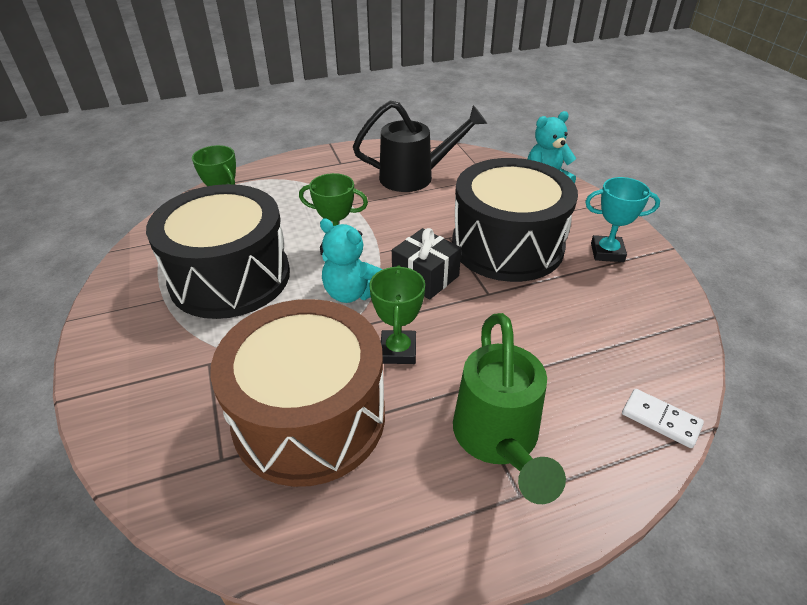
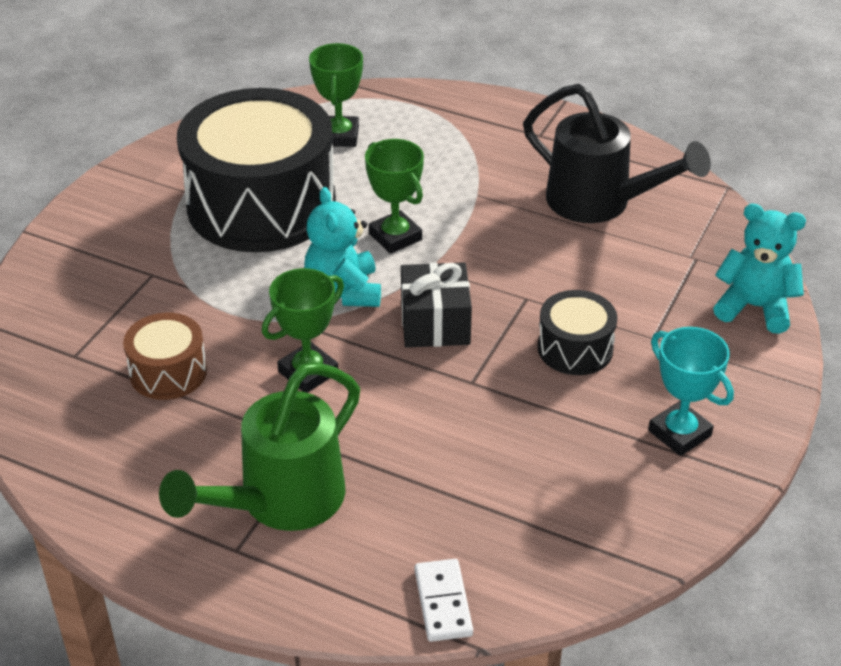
camera: 45 degrees right, 0 degrees up
brown drum [210,299,385,487] -> brown drum [123,313,207,400], size x0.45
black drum [452,158,578,282] -> black drum [538,290,617,375], size x0.45

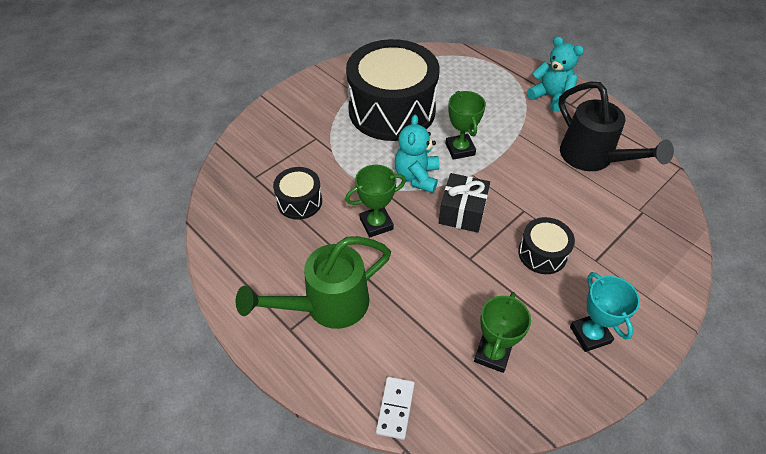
camera: 20 degrees right, 10 degrees up
brown drum [123,313,207,400] -> black drum [273,167,322,220]
green trophy [309,43,363,147] -> green trophy moved to [474,292,531,373]
turquoise teddy bear [713,204,806,334] -> turquoise teddy bear moved to [527,36,584,112]

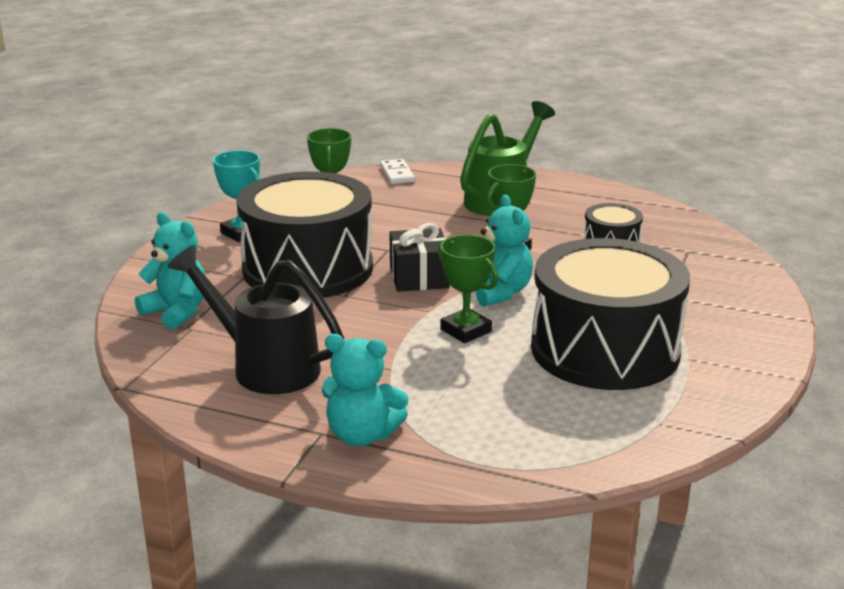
camera: 155 degrees right, 25 degrees down
black drum [518,217,575,274] -> black drum [237,171,373,298], size x2.21
none -> turquoise teddy bear [135,212,206,329]

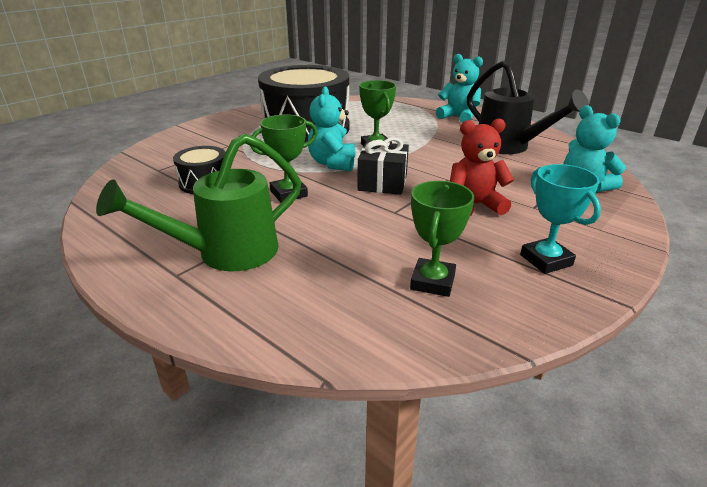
camera: 160 degrees left, 5 degrees up
black drum [237,171,373,298] -> red teddy bear [450,118,514,216]
white domino [380,159,415,184] -> none

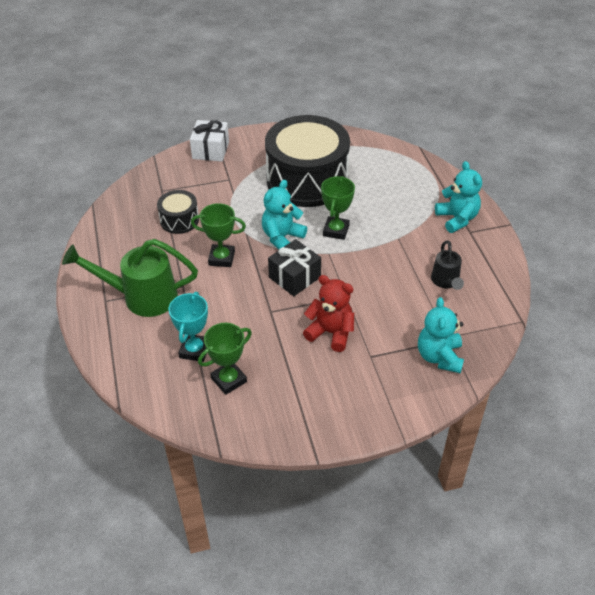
camera: 35 degrees right, 15 degrees up
black watering can [467,60,589,154] -> black watering can [431,240,464,290], size x0.55
turquoise trophy [520,164,601,274] -> turquoise trophy moved to [169,292,208,362]
none -> white gift [190,120,229,162]

